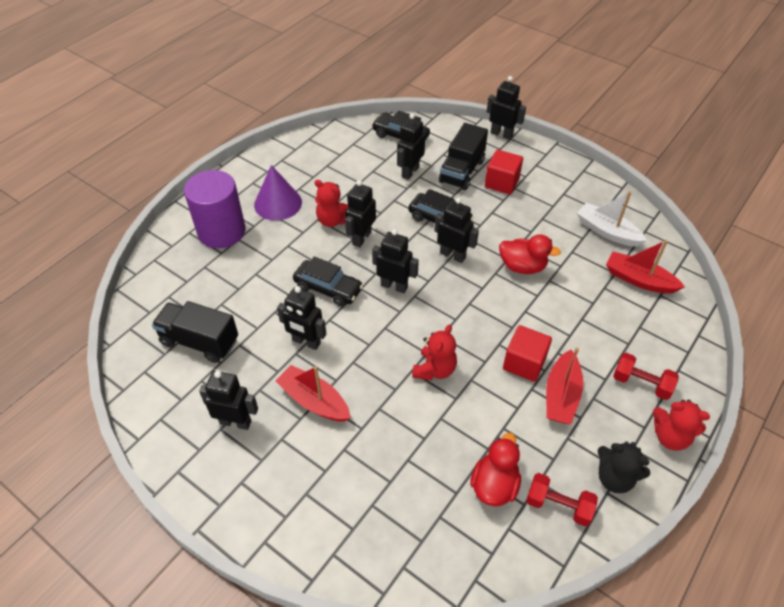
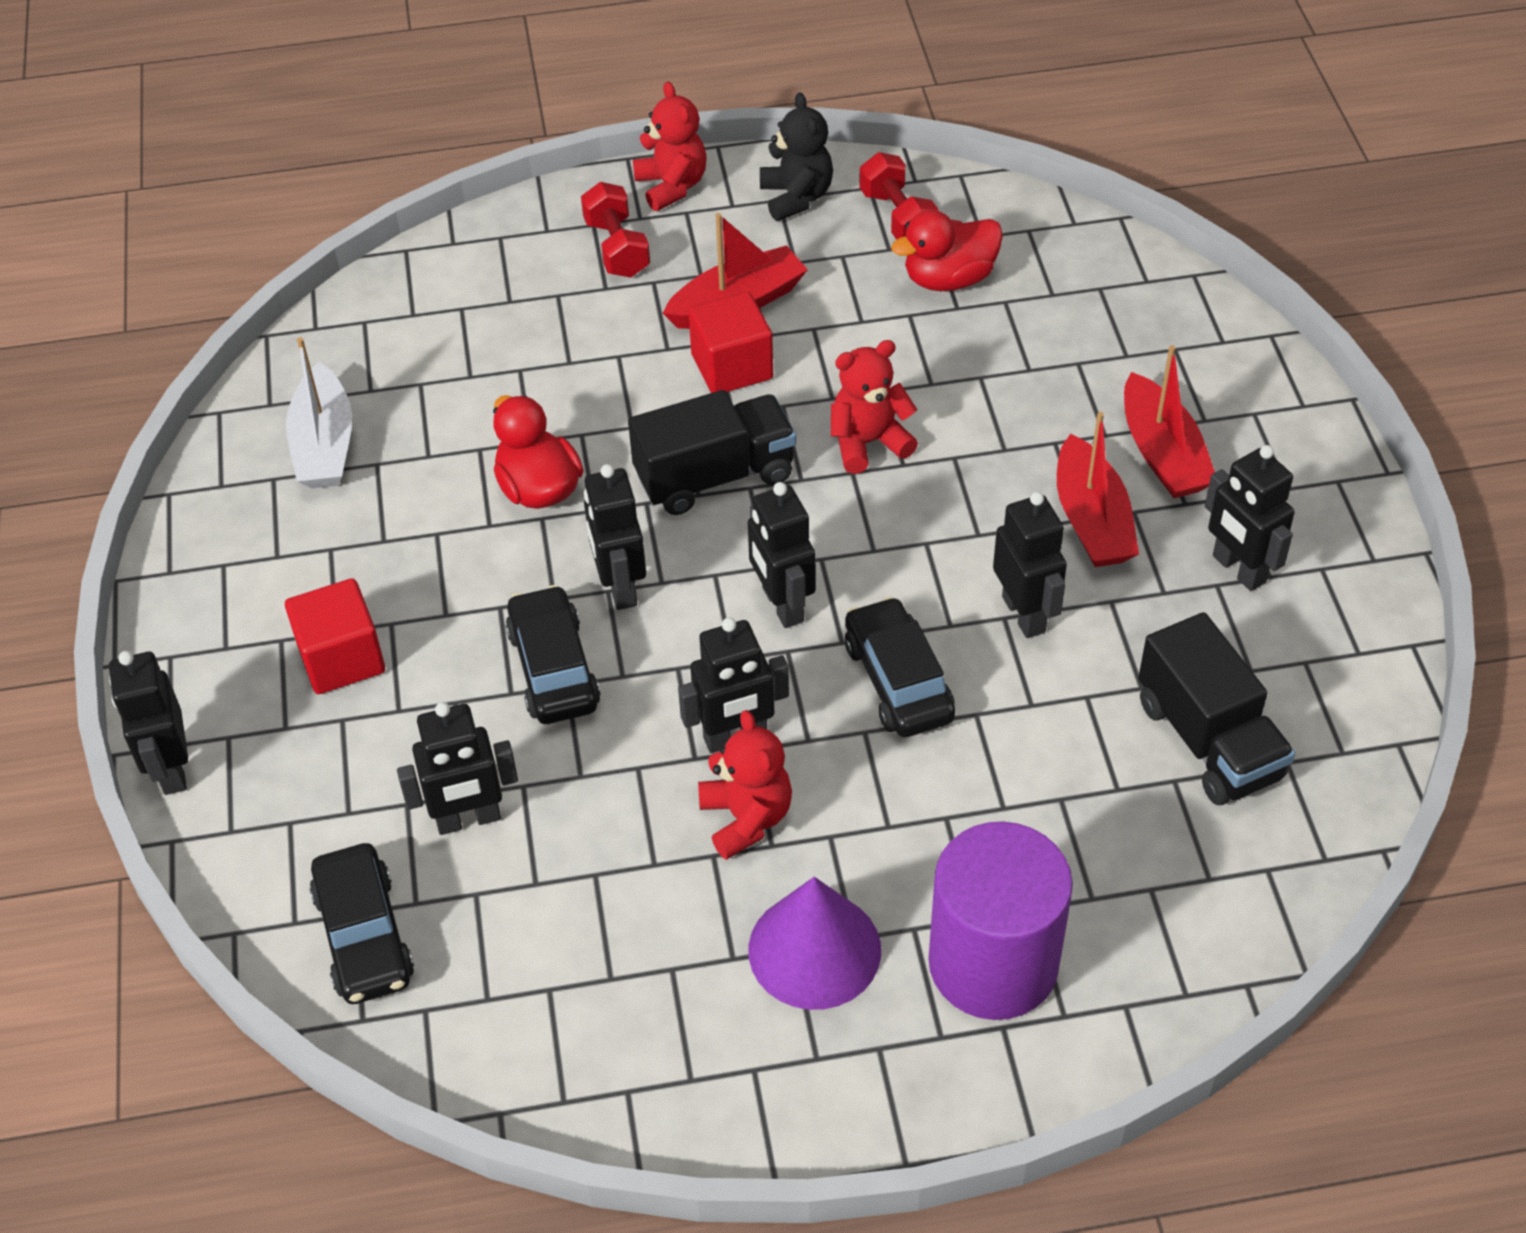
camera: 135 degrees left, 0 degrees up
black truck [439,123,488,190] -> black truck moved to [628,390,796,515]
red boat [606,240,685,294] -> red boat moved to [1124,345,1215,498]

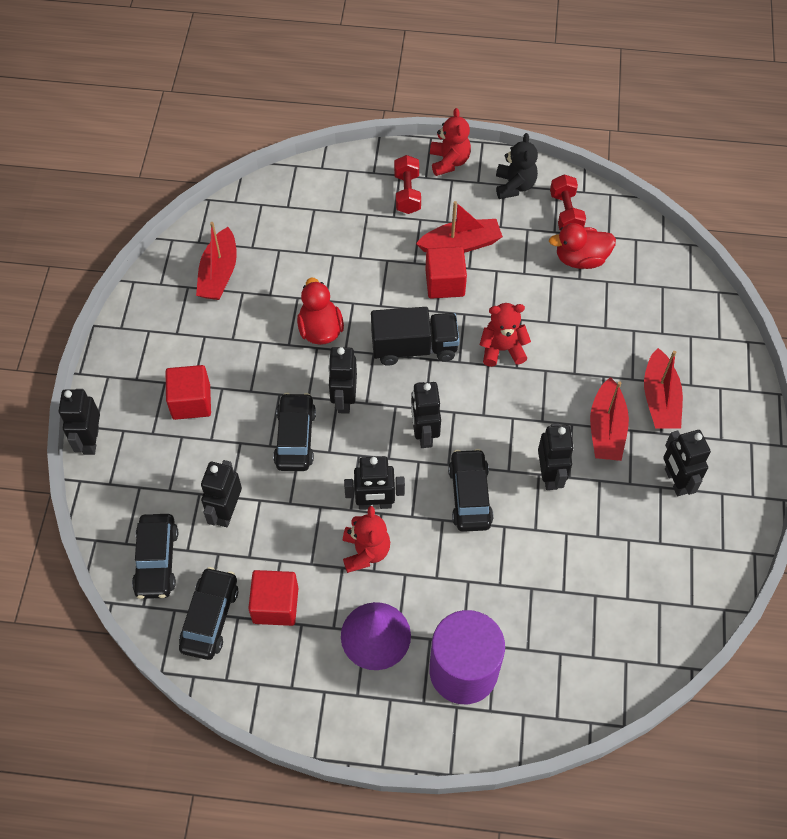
camera: 15 degrees right, 10 degrees up
white boat [286,337,352,489] -> red boat [196,222,237,300]
black robot [397,702,518,835] -> black robot turned 105 degrees clockwise [201,460,242,527]
black truck [1138,612,1295,805] -> none
none -> black car [179,567,239,660]
none -> red cube [248,570,298,626]

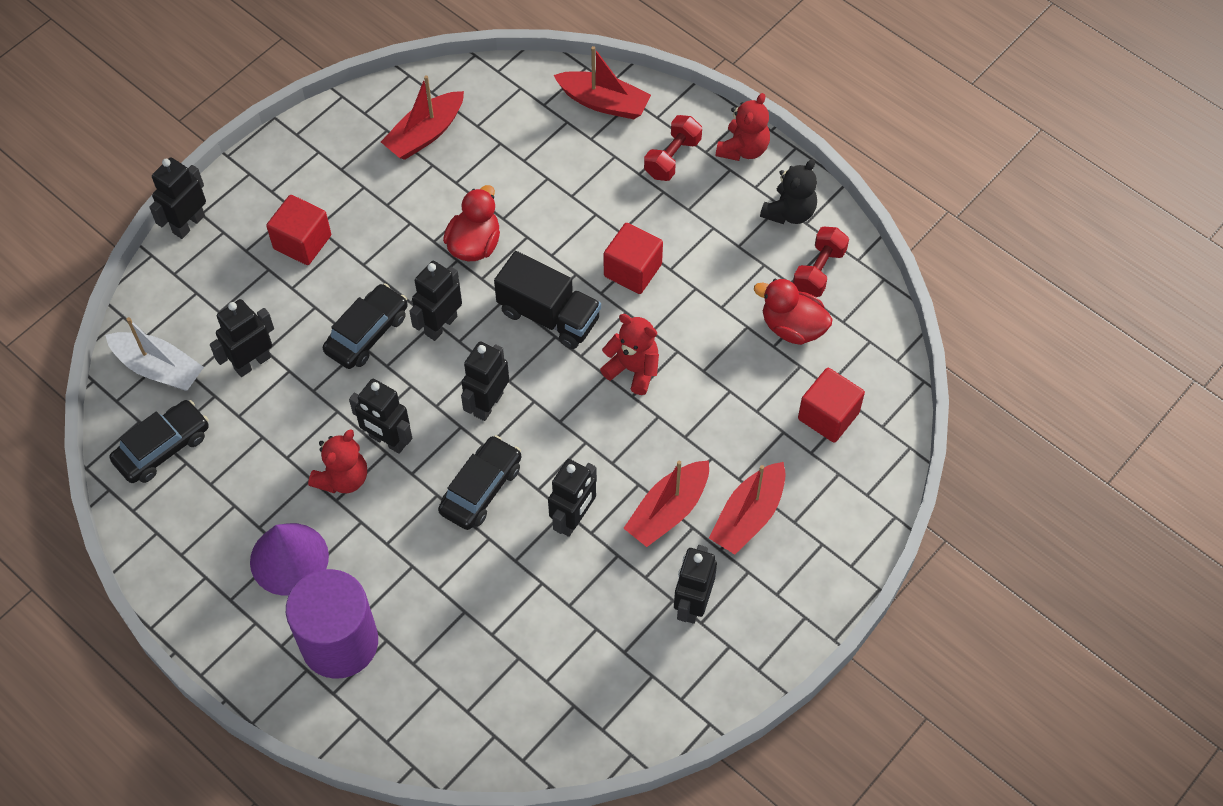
camera: 35 degrees right, 0 degrees up
black car [132,514,178,599] -> white boat [105,317,204,391]
red cube [248,570,298,626] -> red cube moved to [798,368,865,443]
red boat [416,201,503,253] -> red boat moved to [553,46,651,119]

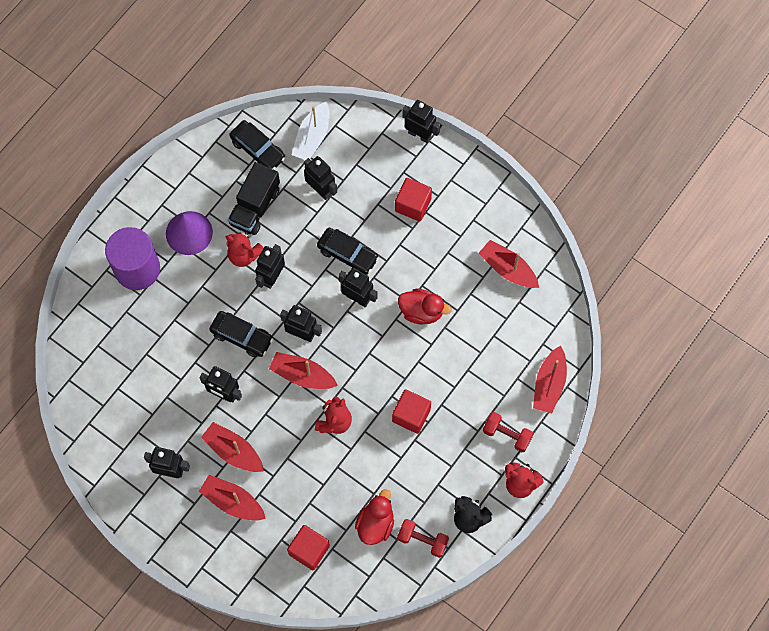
camera: 85 degrees right, 10 degrees up
black truck [494,251,601,349] -> black truck moved to [228,162,280,235]
none -> red boat [269,352,338,389]

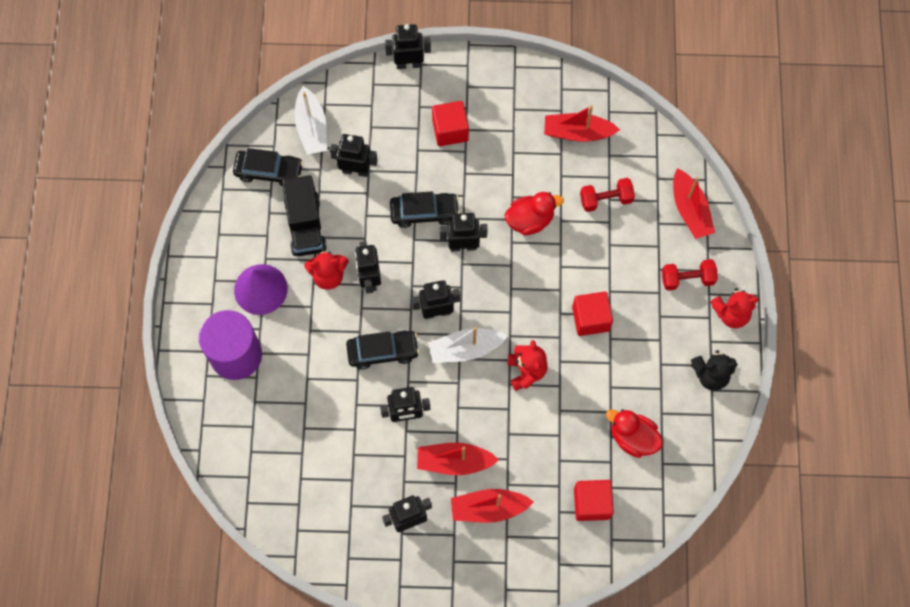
camera: 35 degrees left, 0 degrees up
red boat [269,352,338,389] -> white boat [428,327,508,363]
red duck [355,489,394,545] -> red duck turned 45 degrees counterclockwise [606,409,663,458]
red dumbbell [397,519,449,558] -> red dumbbell moved to [580,178,635,212]

